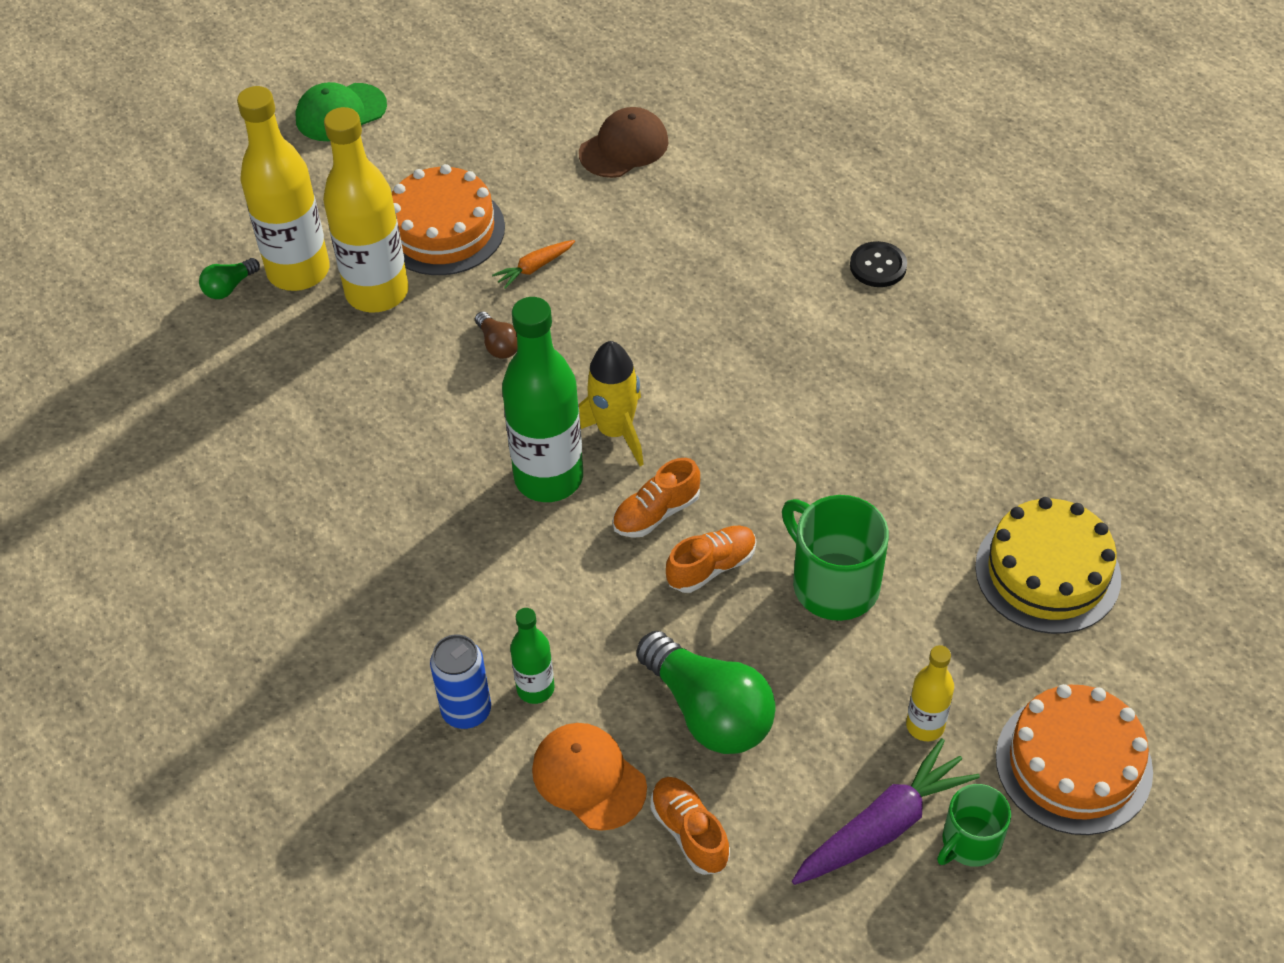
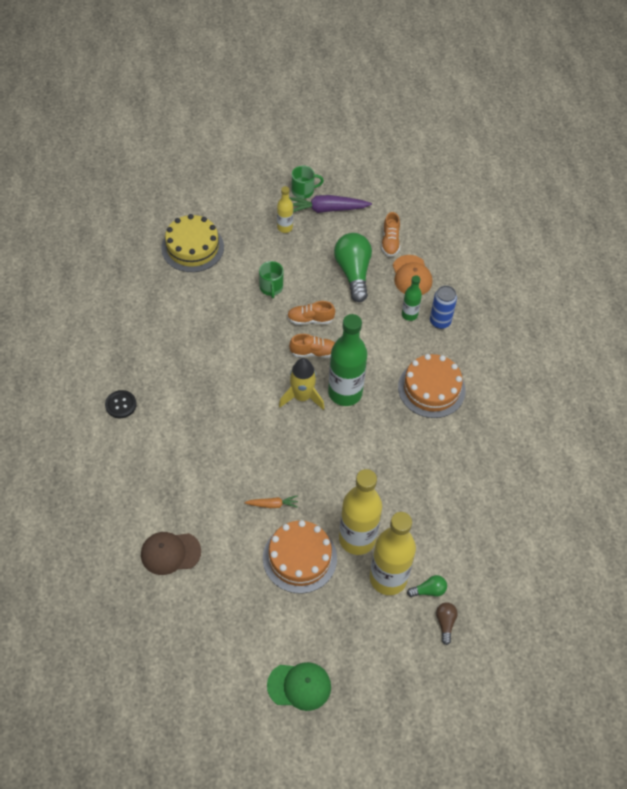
camera: 150 degrees left, 5 degrees up
brown light bulb [475,311,517,359] -> brown light bulb moved to [436,603,458,645]
green mug [782,495,889,621] -> green mug [259,261,283,298], size x0.62
orange cake [996,684,1153,835] -> orange cake moved to [398,354,466,418]

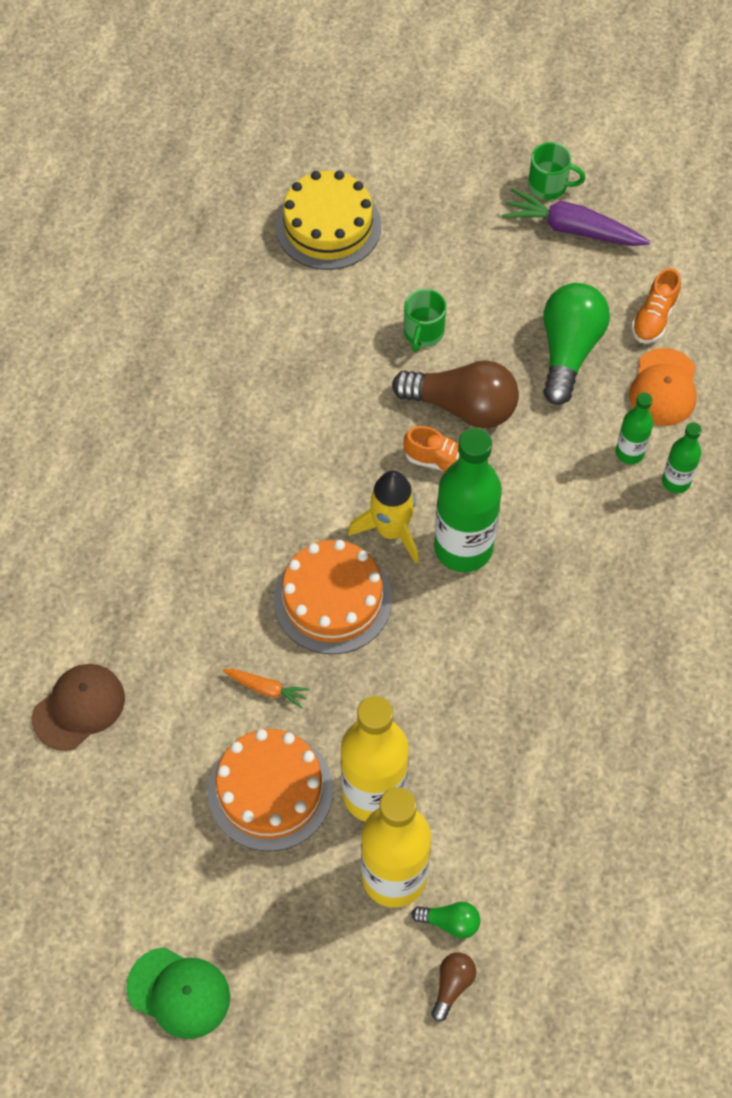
camera: 25 degrees right, 5 degrees up
black button [105,390,137,418] -> none
brown cap [141,532,201,575] -> brown cap turned 120 degrees clockwise [32,664,125,751]
yellow bottle [277,186,293,233] -> none
orange shoe [287,301,335,325] -> brown light bulb [392,360,519,428]
orange cake [398,354,466,418] -> orange cake moved to [274,540,392,654]
blue can [430,285,457,329] -> green bottle [662,422,702,493]

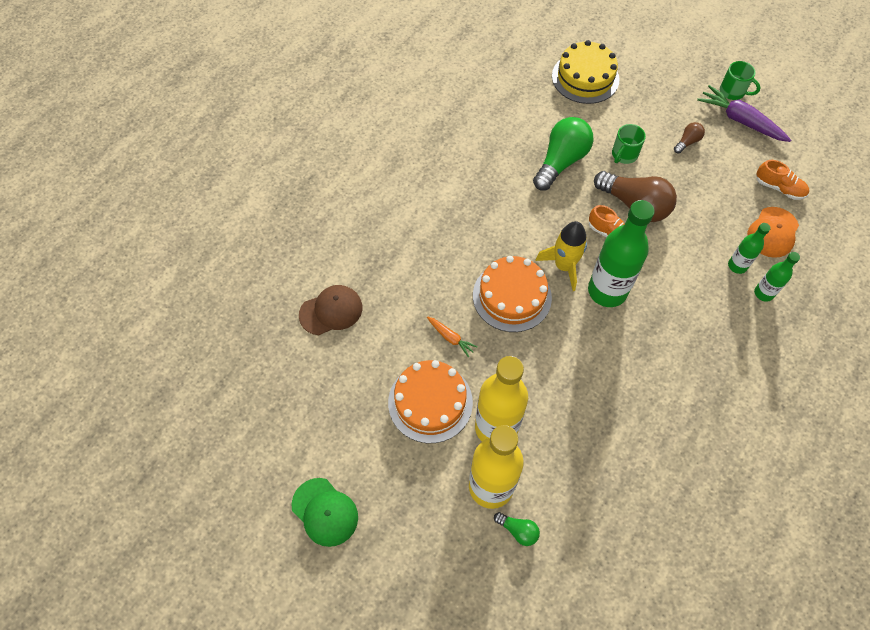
camera: 20 degrees right, 0 degrees up
brown light bulb [431,953,476,1022] -> brown light bulb moved to [674,122,705,154]
green light bulb [543,283,610,405] -> green light bulb moved to [533,117,594,191]
orange shoe [631,268,681,344] -> orange shoe turned 105 degrees counterclockwise [756,160,809,200]

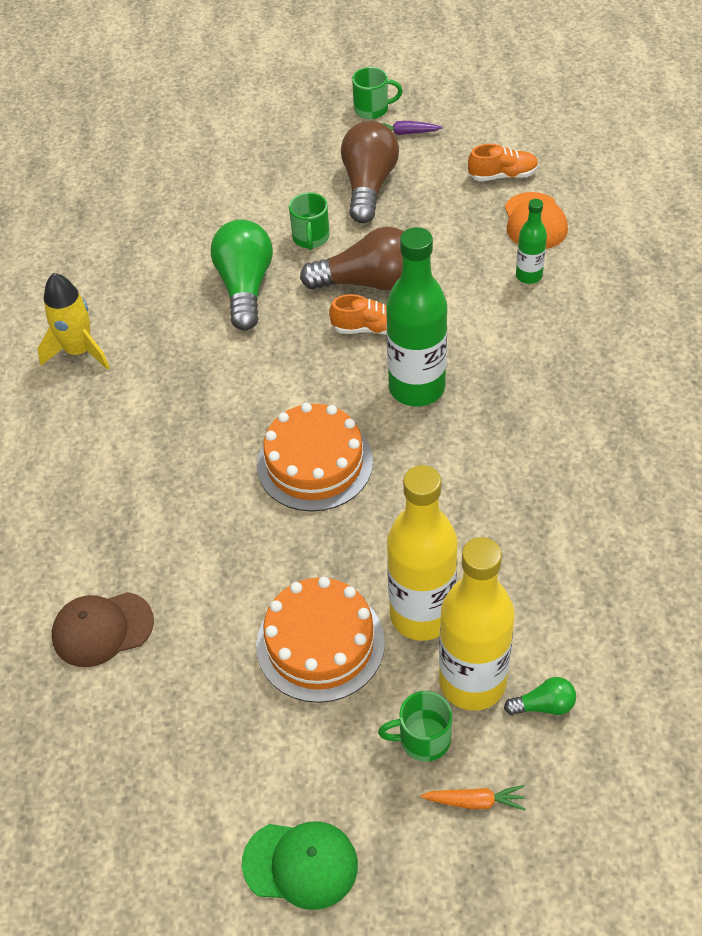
camera: 35 degrees left, 10 degrees down
brown cap [299,285,362,335] -> brown cap turned 135 degrees counterclockwise [52,592,154,667]
orange carrot [427,316,478,357] -> orange carrot moved to [420,785,526,810]
yellow rocket [535,221,587,291] -> yellow rocket moved to [38,273,110,370]
yellow cake [552,40,620,104] -> none
brown light bulb [674,122,705,154] -> brown light bulb [341,121,399,223], size x2.14
purple carrot [697,85,791,142] -> purple carrot [382,121,442,135], size x0.53
green bottle [754,252,800,302] -> none
none -> green mug [378,691,452,762]

